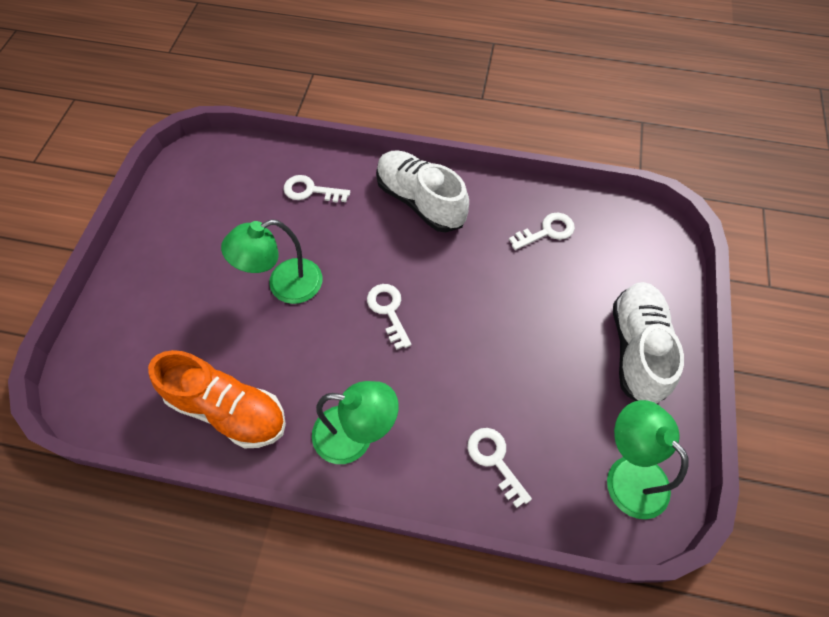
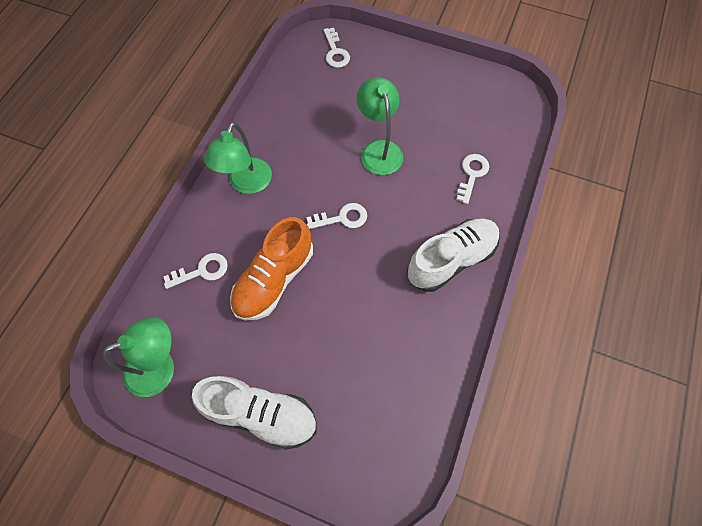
camera: 100 degrees right, 5 degrees up
orange shoe [148,350,286,448] -> orange shoe moved to [230,217,313,321]
white key [509,213,575,250] -> white key moved to [324,28,350,68]

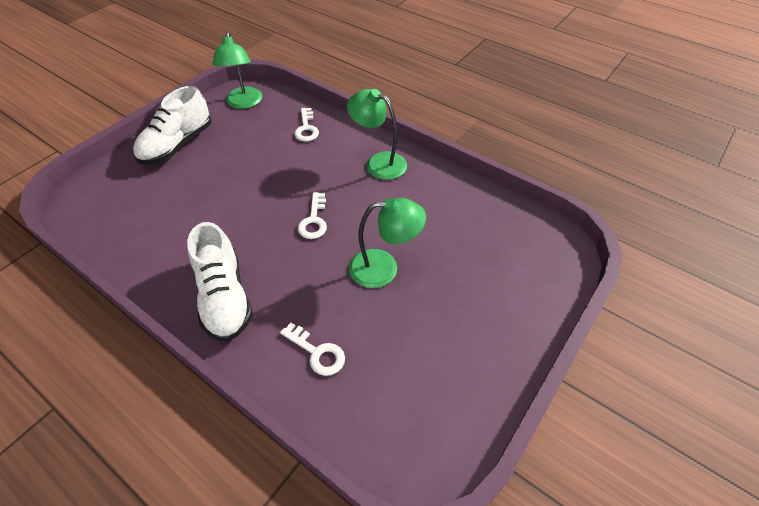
camera: 105 degrees right, 15 degrees down
orange shoe [230,217,313,321] -> none
white key [324,28,350,68] -> none

